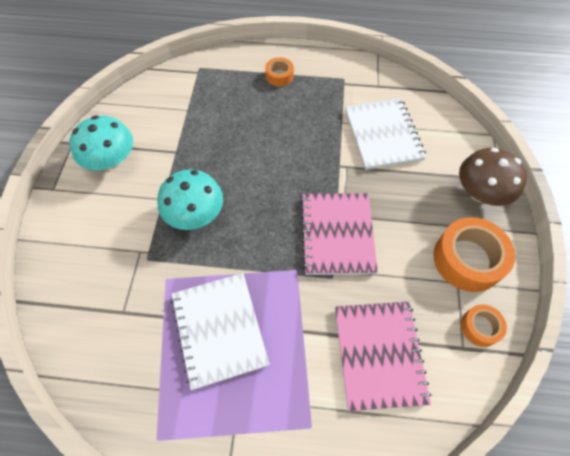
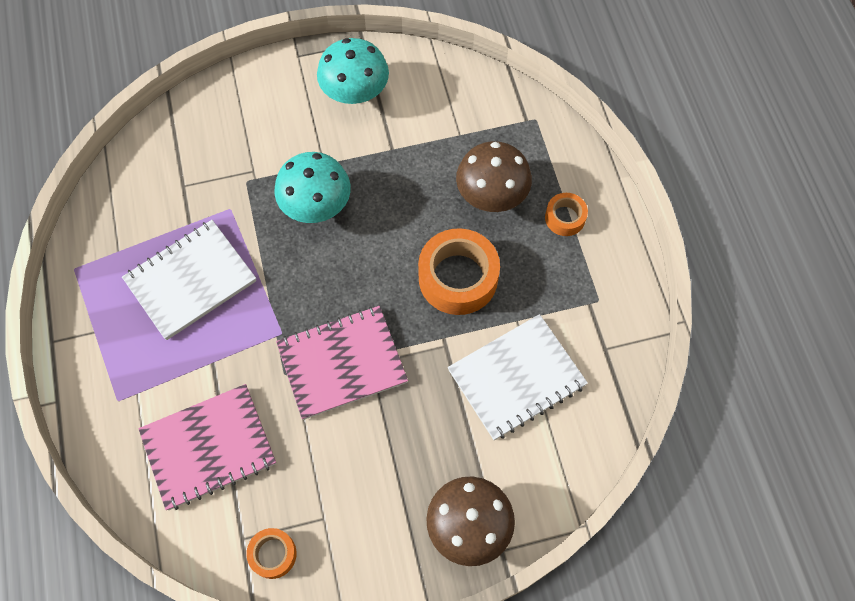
camera: 70 degrees right, 5 degrees up
orange tape [433,217,515,292] -> orange tape moved to [418,228,500,315]
none -> brown mushroom [456,141,532,212]

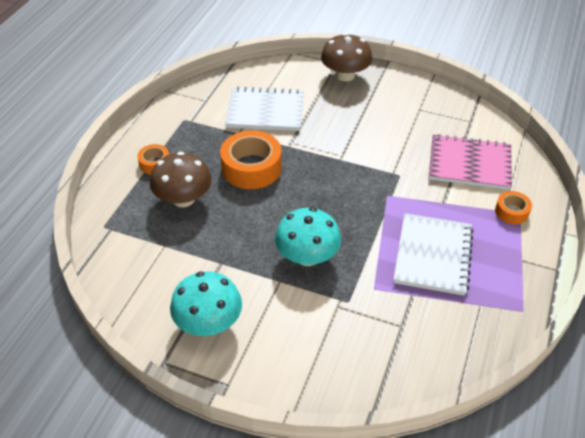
camera: 145 degrees left, 20 degrees down
white notebook [122,220,256,340] -> white notebook turned 75 degrees counterclockwise [393,213,474,296]
orange tape [246,528,297,579] -> orange tape moved to [495,191,532,224]
pink notebook [276,306,408,420] -> none

